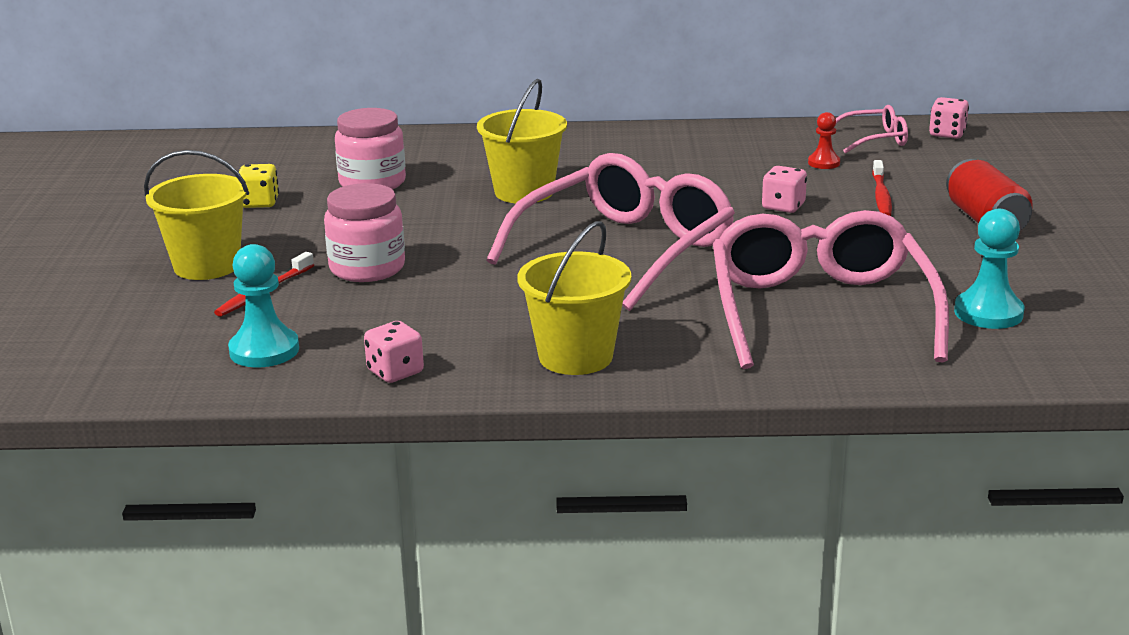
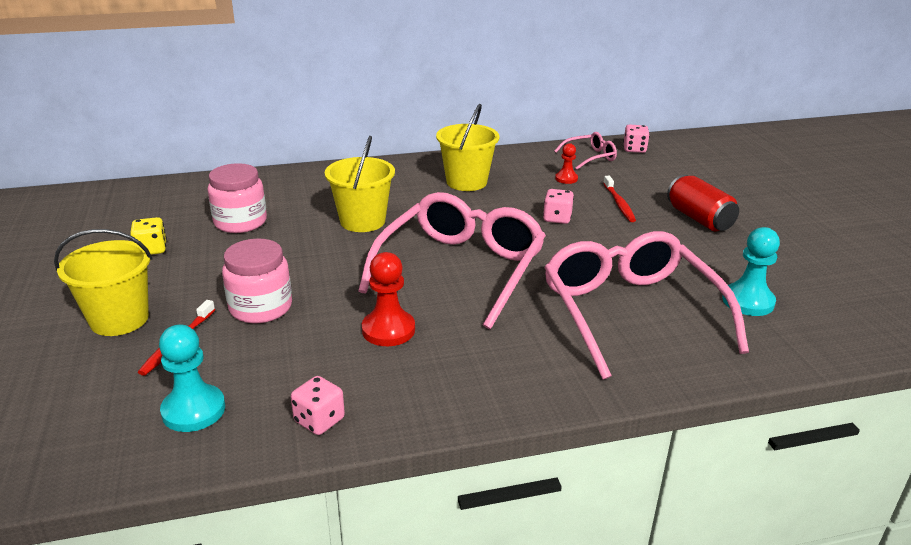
camera: 15 degrees left, 5 degrees up
yellow bucket [517,221,631,375] -> yellow bucket moved to [436,104,500,191]
none -> red pawn [362,252,415,346]

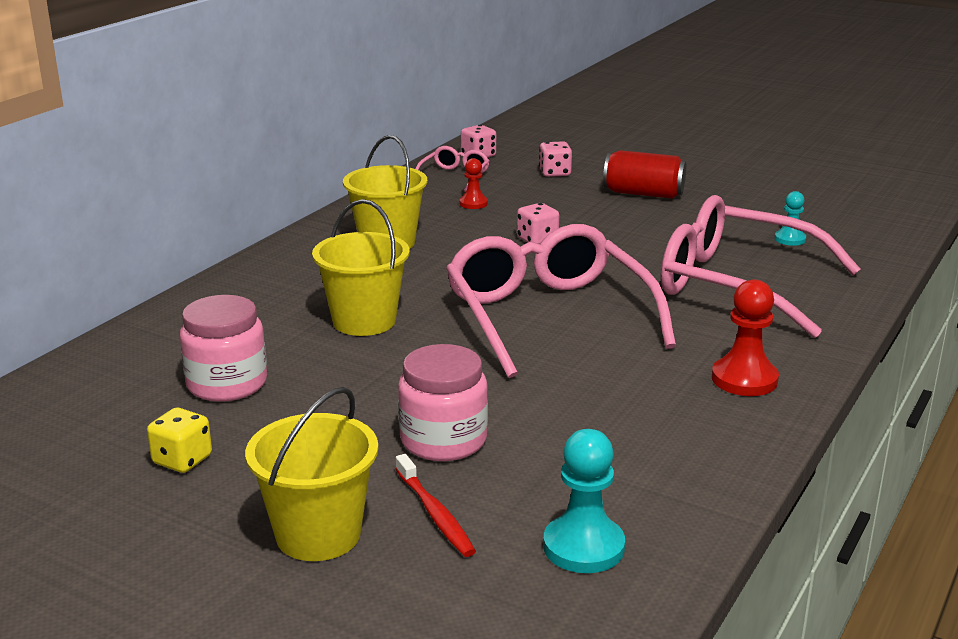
camera: 45 degrees left, 5 degrees down
pink dice [291,376,345,435] -> pink dice moved to [539,141,572,177]
red pawn [362,252,415,346] -> red pawn moved to [712,279,779,396]
red toothbrush [603,176,636,222] -> none
turquoise pawn [722,227,780,316] -> turquoise pawn [775,191,806,246], size x0.59

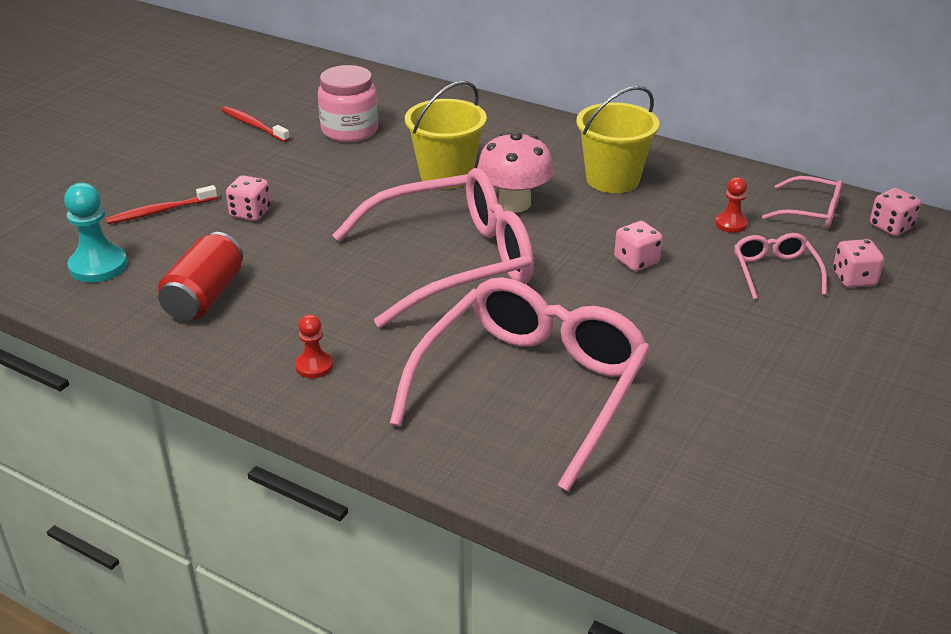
camera: 90 degrees right, 10 degrees up
yellow dice [147,408,212,473] -> red toothbrush [222,106,290,142]
yellow bucket [245,387,378,561] -> none
pink jar [398,344,488,461] -> pink dice [226,175,271,221]
red can [603,150,686,199] -> red can moved to [158,232,243,320]
red pawn [712,279,779,396] -> red pawn [295,314,333,378], size x0.59
turquoise pawn [775,191,806,246] -> none
none -> pink mushroom [477,132,554,213]
none -> pink glasses [734,233,827,300]

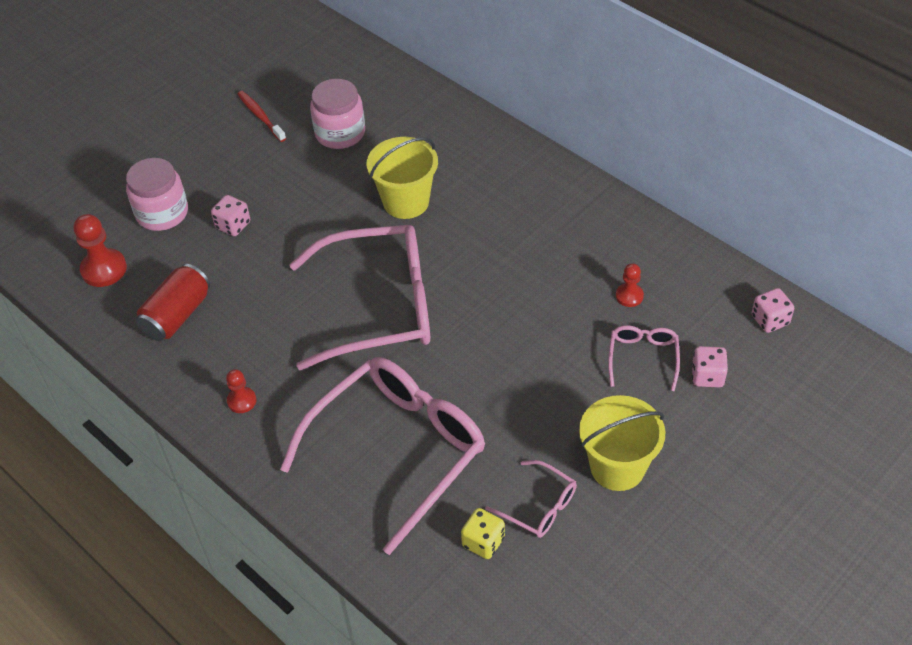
camera: 15 degrees right, 15 degrees up
turquoise pawn [64,183,128,283] -> red pawn [73,214,127,287]
red toothbrush [106,185,217,224] -> pink jar [126,158,188,231]
pink mushroom [477,132,554,213] -> none
yellow bucket [576,86,659,193] -> yellow bucket moved to [579,395,665,491]
pink dice [614,221,663,271] -> none
pink glasses [762,176,842,228] -> pink glasses moved to [485,460,577,538]
none -> yellow dice [461,508,505,559]

